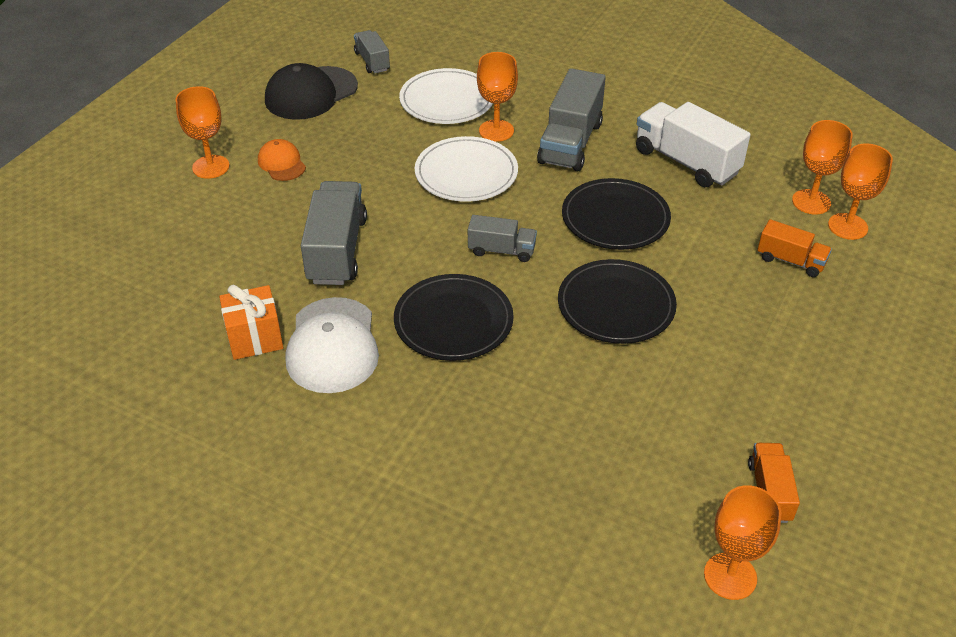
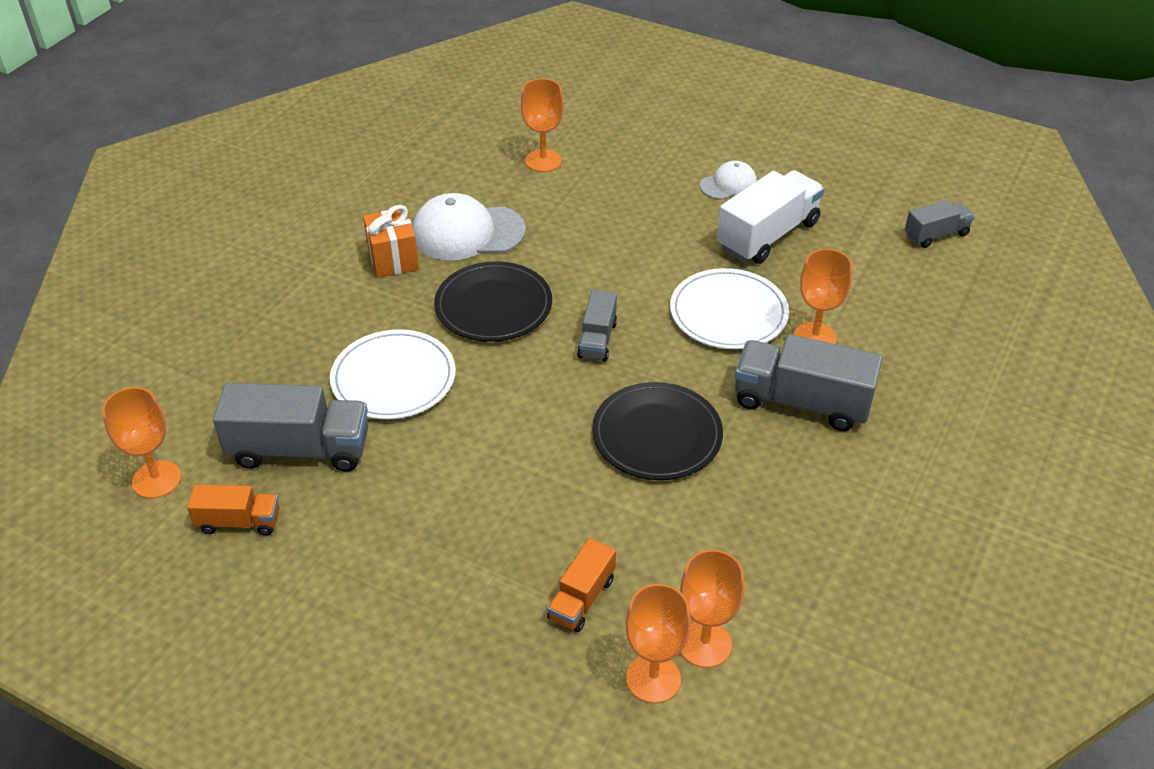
camera: 90 degrees right, 0 degrees up
orange goblet [176,86,230,179] -> orange goblet moved to [521,79,564,172]
orange gift [219,285,284,360] -> orange gift moved to [363,205,419,278]
orange cap [258,139,306,181] -> white cap [700,161,757,200]
black cap [265,63,358,120] -> none
grey truck [301,181,367,285] -> grey truck moved to [213,383,368,472]
white plate [399,68,493,124] -> white plate moved to [330,329,456,419]
black plate [558,259,677,344] -> none
white truck [636,102,751,187] -> white truck moved to [717,170,824,264]

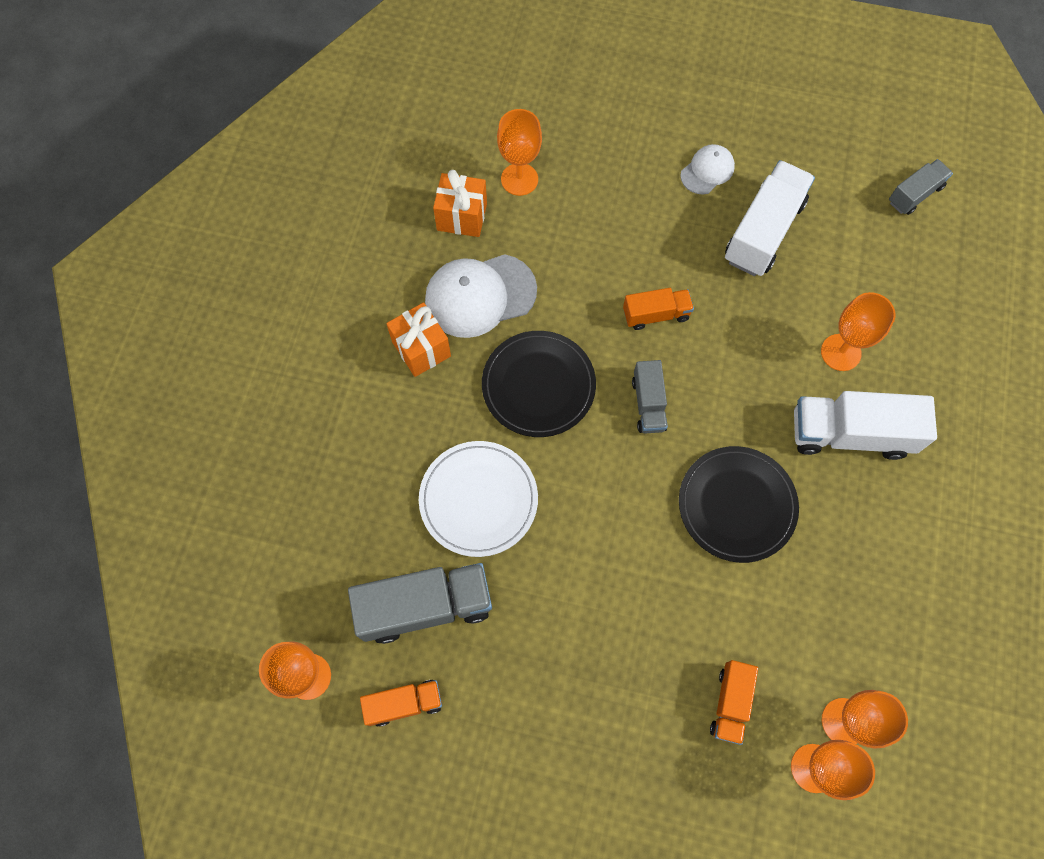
camera: 15 degrees left, 25 degrees up
white plate [670,268,789,349] -> none
grey truck [735,334,882,431] -> white truck [794,391,937,460]
none -> orange gift [433,170,487,237]
none -> orange truck [623,288,694,330]

